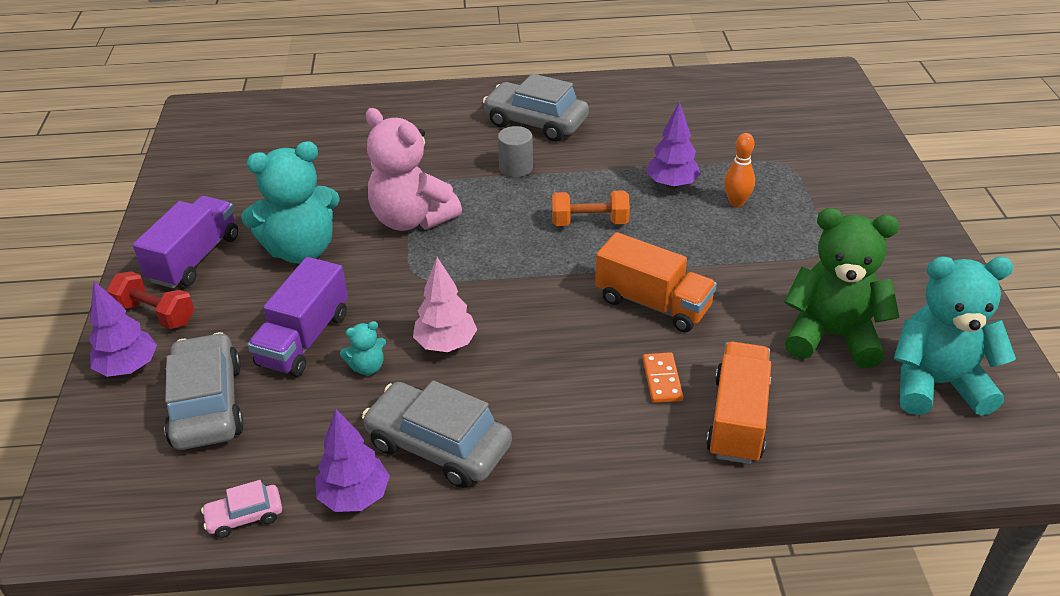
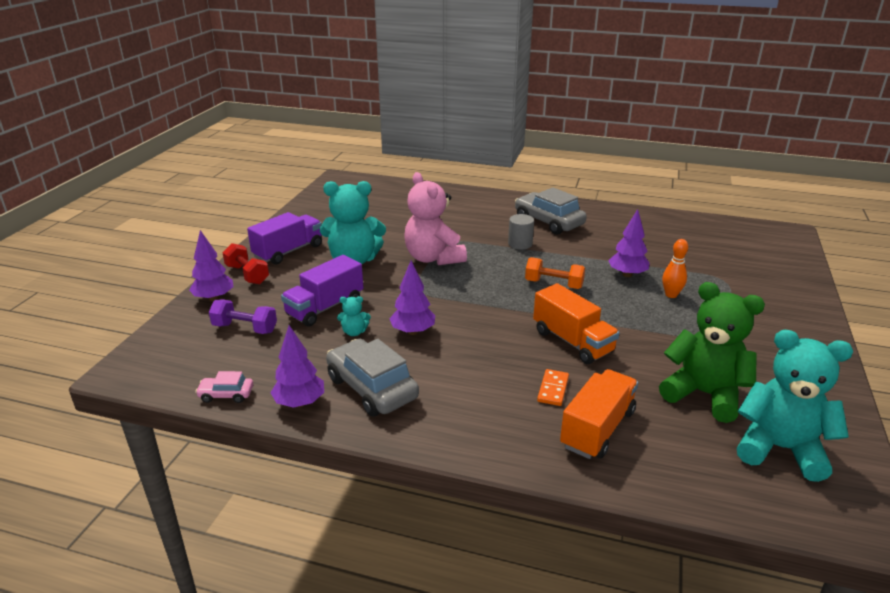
camera: 20 degrees right, 10 degrees down
grey car [164,332,244,450] -> purple dumbbell [209,299,277,334]
pink tree [413,257,477,352] -> purple tree [389,261,435,335]

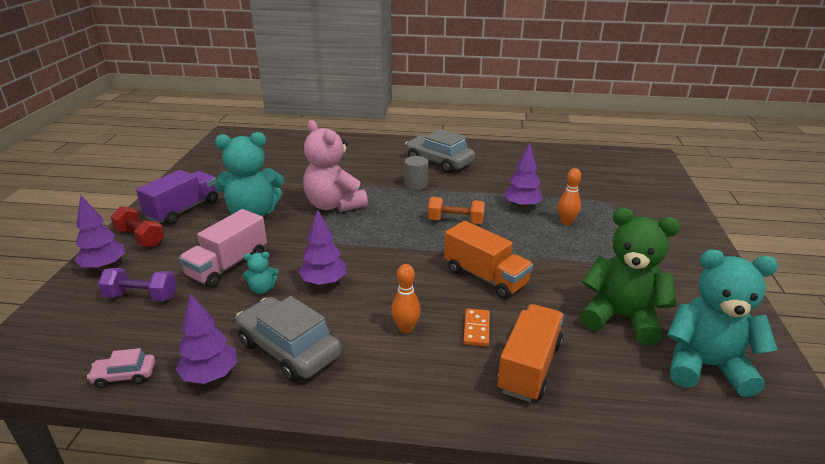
camera: 10 degrees left, 0 degrees up
purple truck [281,255,364,327] -> pink truck [179,209,267,288]
none -> orange bowling pin [391,264,421,333]

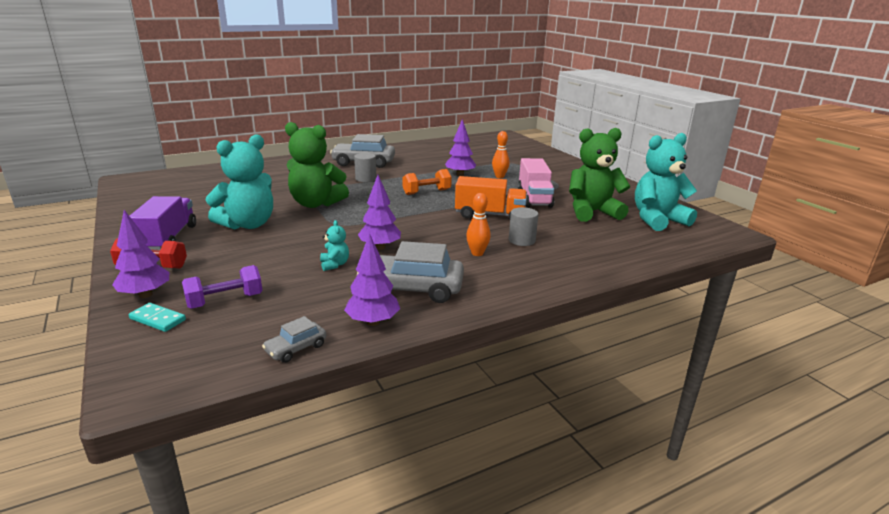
camera: 35 degrees left, 5 degrees down
pink car [87,348,155,388] -> grey car [262,316,326,363]
pink truck [179,209,267,288] -> pink truck moved to [518,158,554,208]
turquoise teddy bear [243,252,279,294] -> turquoise teddy bear turned 60 degrees counterclockwise [320,220,349,271]
pink teddy bear [303,120,368,212] -> green teddy bear [285,122,349,208]
orange domino [463,309,490,346] -> grey cylinder [509,207,538,246]
orange truck [497,304,564,402] -> none
none -> turquoise domino [129,303,186,332]

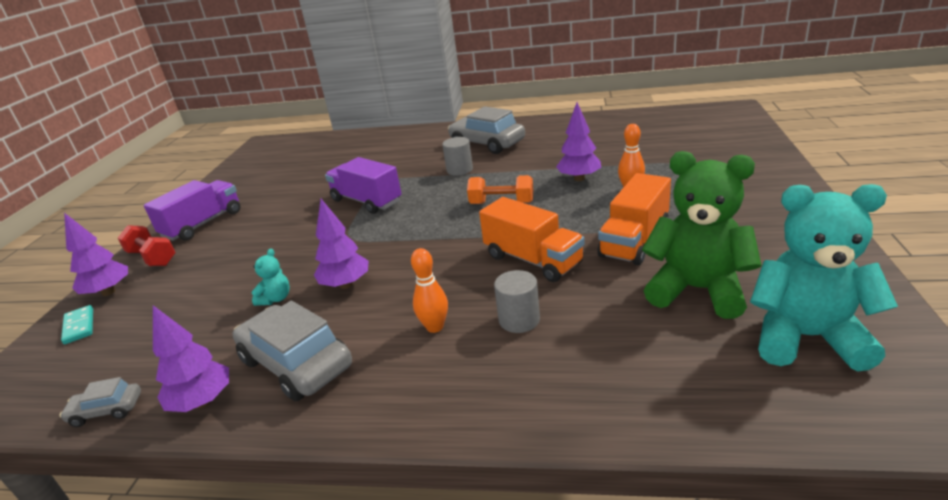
camera: 40 degrees right, 5 degrees up
purple dumbbell [182,265,263,309] -> none
turquoise teddy bear [206,134,273,230] -> none
green teddy bear [285,122,349,208] -> purple truck [325,157,402,214]
pink truck [518,158,554,208] -> orange truck [597,173,671,265]

